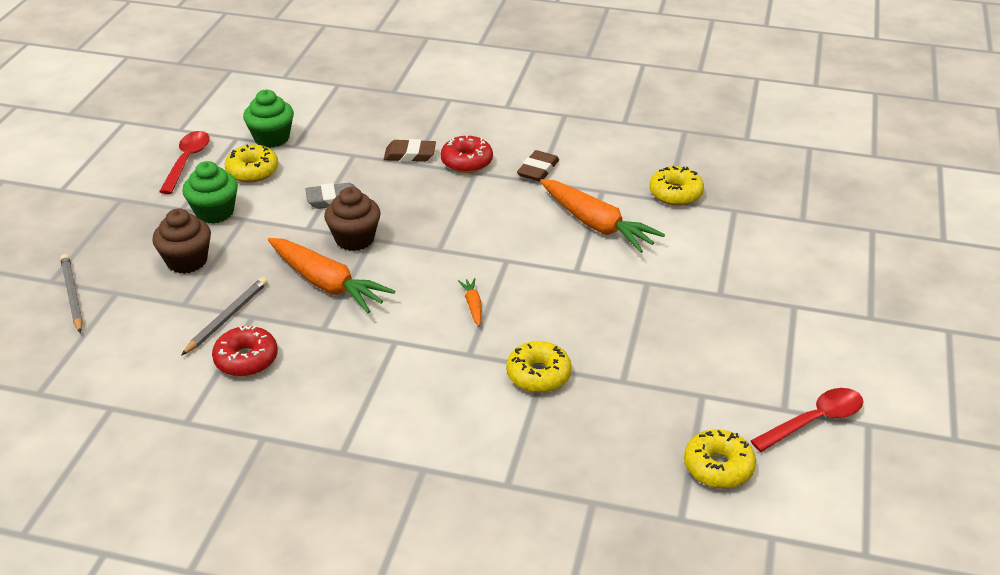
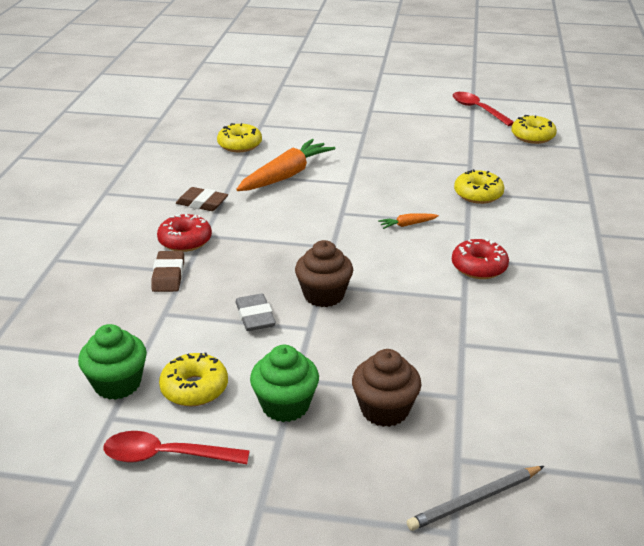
camera: 95 degrees left, 5 degrees down
grey pencil [181,277,268,356] -> none
red donut [212,326,278,377] -> red donut moved to [452,238,509,279]
orange carrot [268,238,395,313] -> none

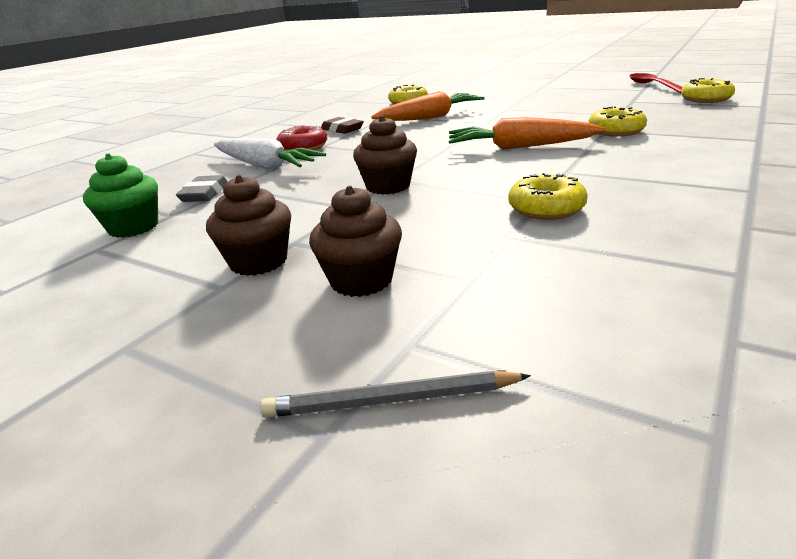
camera: 25 degrees right, 5 degrees down
red spoon [103,431,250,464] -> none
brown eraser [151,251,184,292] -> white carrot [214,138,326,170]
yellow donut [159,353,228,406] -> yellow donut moved to [508,173,587,220]
grey eraser [235,294,276,331] -> grey eraser moved to [176,175,228,202]
green cupcake [250,345,319,422] -> brown cupcake [206,175,291,276]
orange carrot [378,213,439,229] -> orange carrot [449,117,605,150], size x2.27
red donut [452,238,509,279] -> none

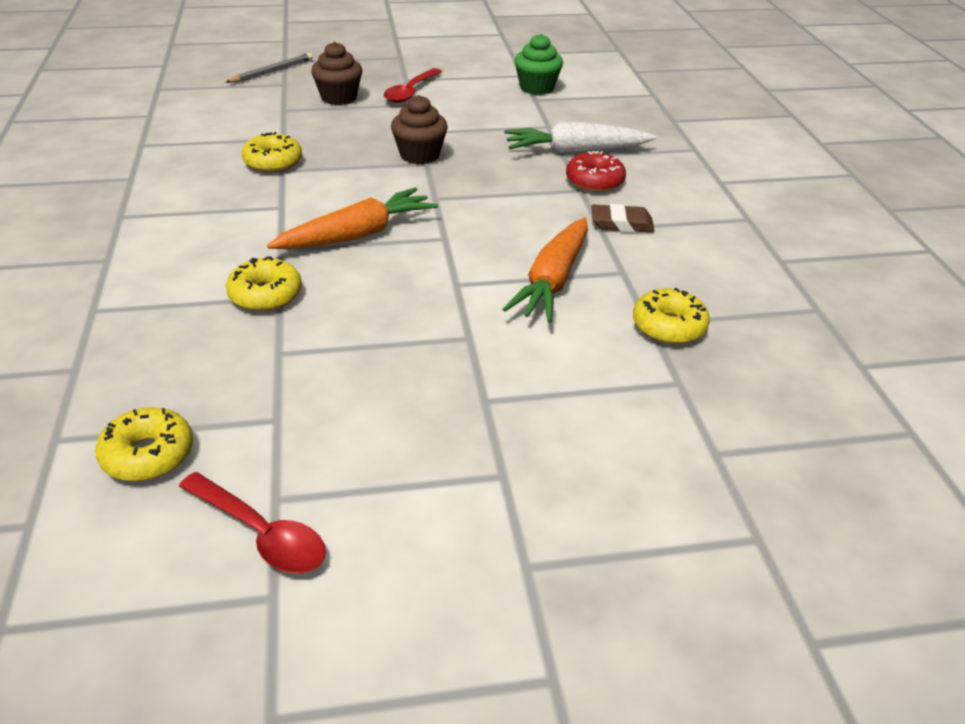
camera: 135 degrees right, 10 degrees up
grey eraser [176,175,228,202] -> none
brown cupcake [206,175,291,276] -> red spoon [383,68,442,103]

